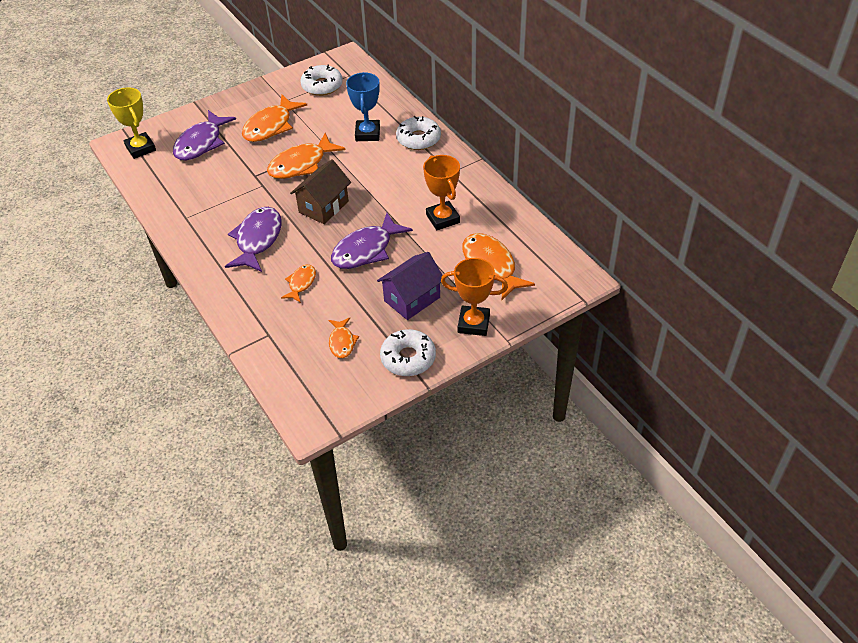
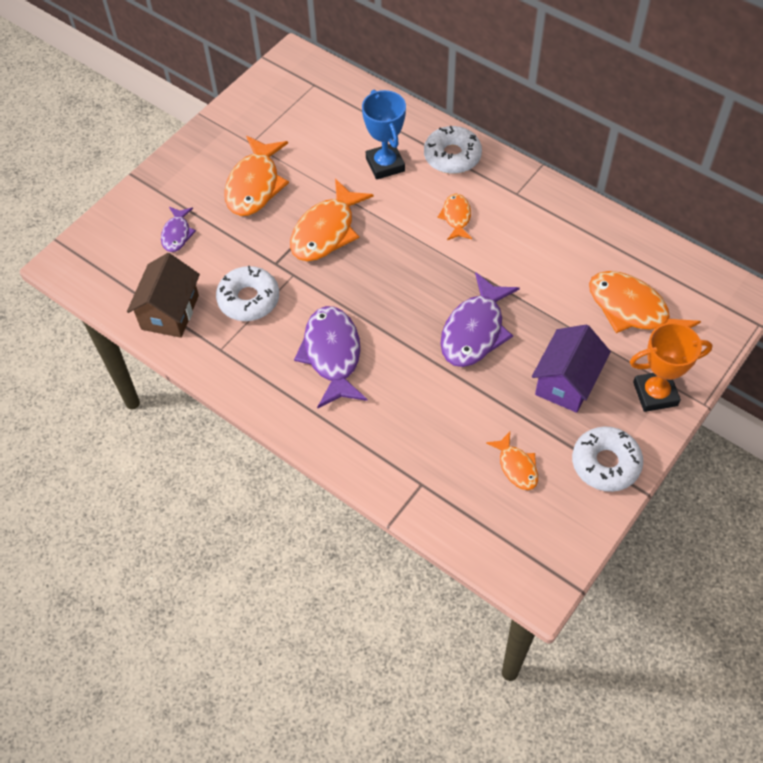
camera: 20 degrees left, 10 degrees up
yellow trophy [107,87,156,159] -> none
purple fish [173,110,236,161] -> purple fish [161,207,196,252], size x0.54
orange fish [281,265,316,303] -> orange fish moved to [438,194,472,240]
brown house [290,159,351,224] -> brown house moved to [127,253,200,338]
white donut [300,65,343,96] -> white donut moved to [216,266,279,321]
orange trophy [423,155,460,230] -> none

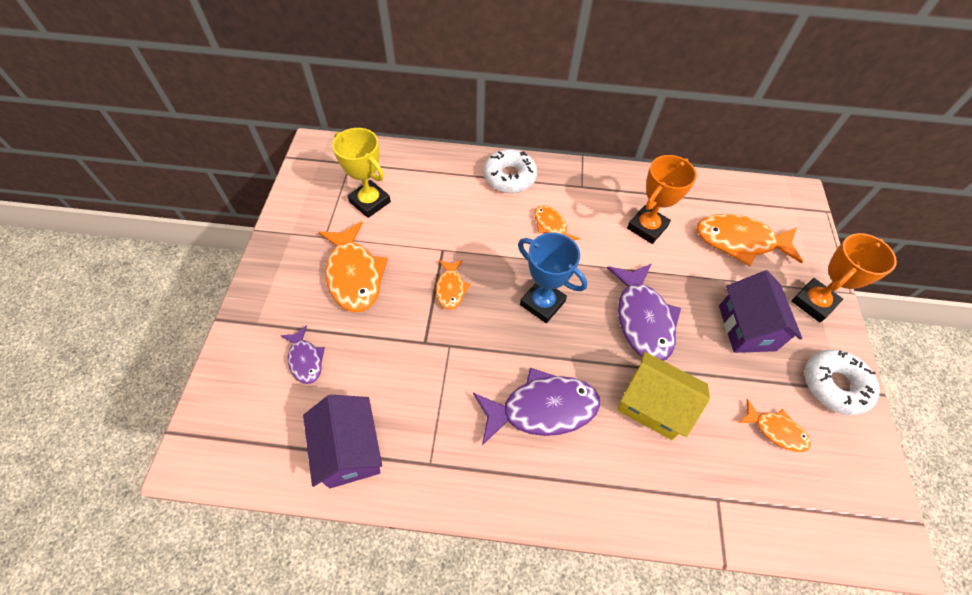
camera: 35 degrees left, 0 degrees up
brown house [127,253,200,338] -> purple house [303,395,382,489]
white donut [216,266,279,321] -> none
orange fish [290,179,374,261] -> orange fish [436,260,471,310], size x0.54
purple fish [294,306,368,408] -> purple fish turned 120 degrees clockwise [473,368,600,445]
blue trophy [362,90,406,180] -> blue trophy moved to [518,233,587,323]
none -> yellow trophy [332,128,391,218]
none -> yellow house [617,352,710,440]
none -> orange trophy [627,155,697,244]

